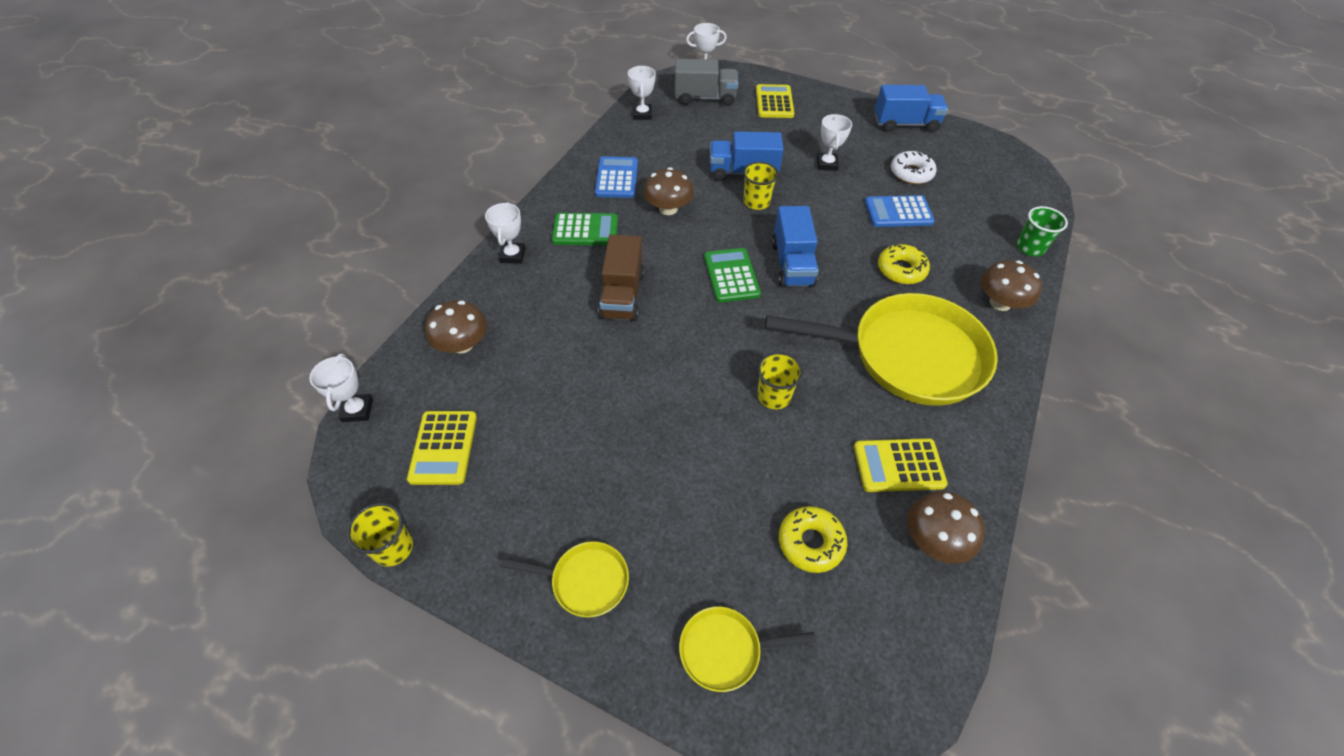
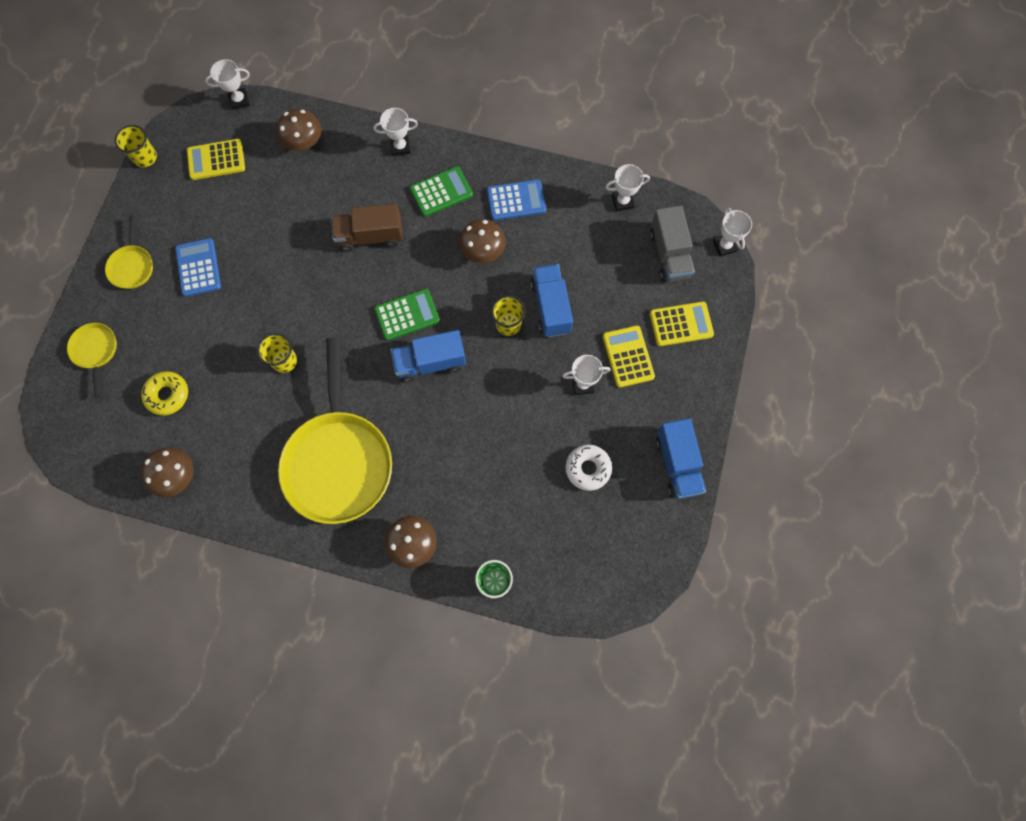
camera: 80 degrees right, 20 degrees up
green calculator [552,213,618,245] -> green calculator turned 105 degrees counterclockwise [410,166,473,217]
yellow calculator [854,438,948,492] -> yellow calculator moved to [603,325,655,388]
blue calculator [865,195,935,227] -> blue calculator moved to [175,238,221,297]
yellow donut [878,244,930,284] -> none

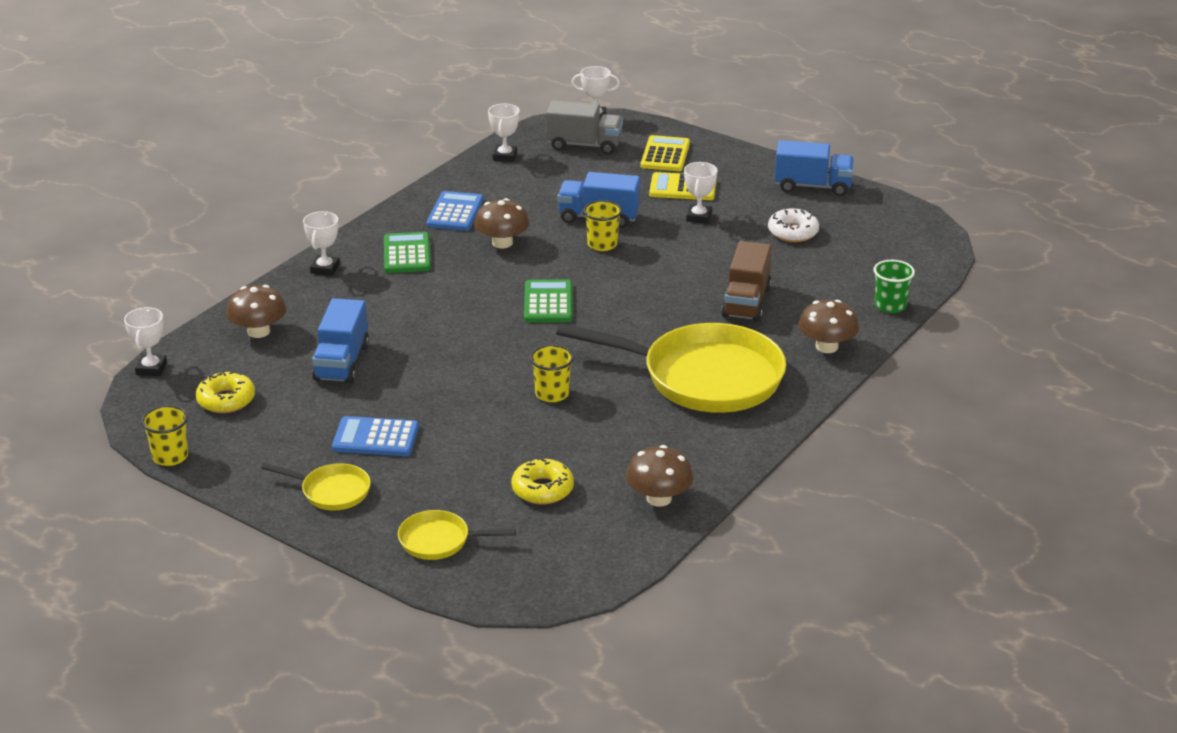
camera: 70 degrees left, 40 degrees down
yellow calculator [187,139,245,180] -> yellow donut [196,371,255,413]
brown truck [331,203,403,252] -> brown truck moved to [721,241,772,322]
blue truck [390,330,466,383] -> blue truck moved to [312,298,369,384]

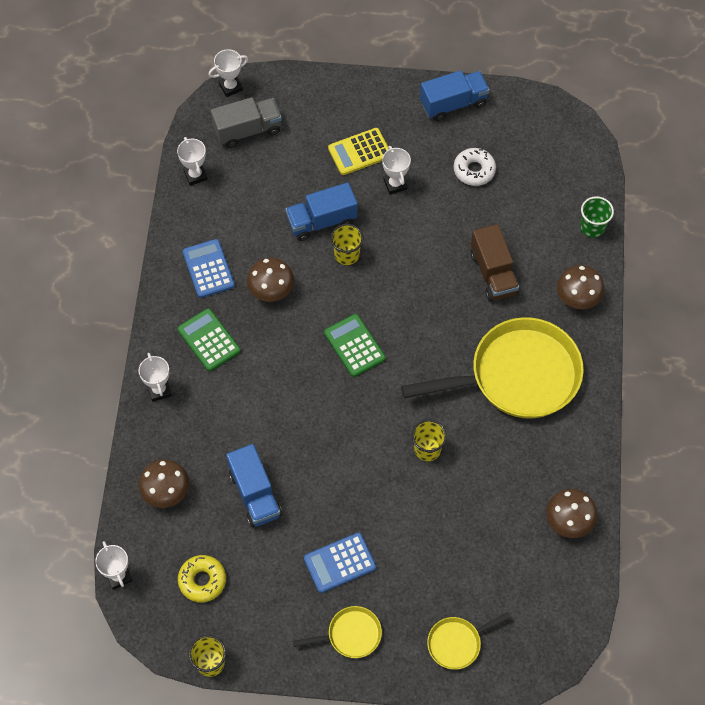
camera: 30 degrees left, 30 degrees up
yellow donut [511,457,574,504] -> none
yellow calculator [641,135,690,171] -> none

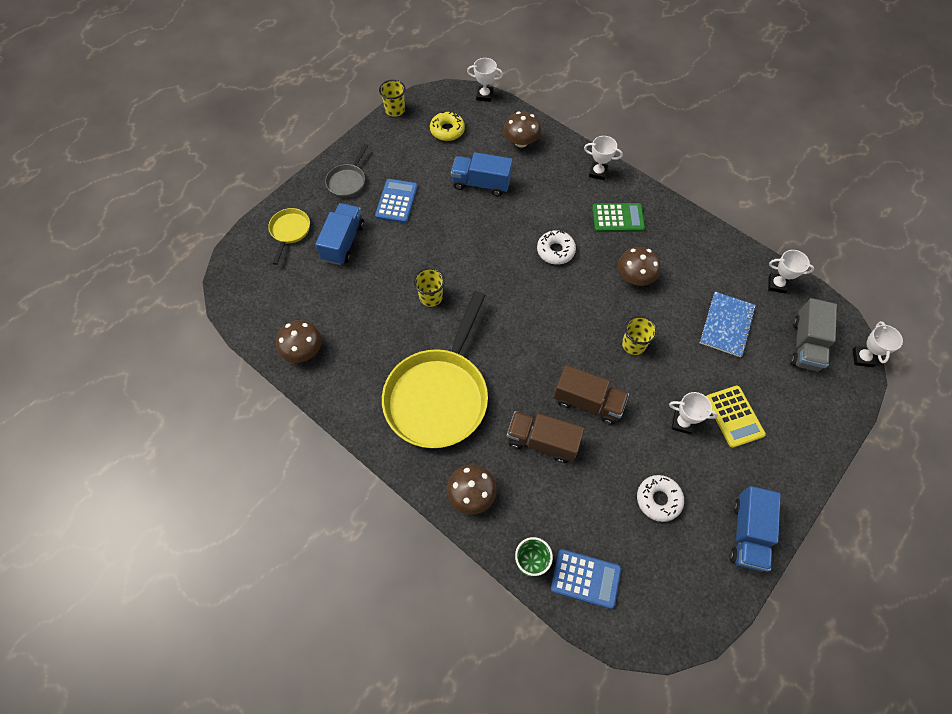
camera: 125 degrees right, 0 degrees up
blue calculator [183,239,235,298] -> blue calculator moved to [551,549,621,609]
blue truck [285,182,358,241] -> blue truck moved to [315,203,364,265]
yellow pan [293,606,382,658] -> grey pan [325,144,368,198]
green calculator [324,314,386,377] -> none
yellow calculator [328,128,388,175] -> yellow calculator turned 150 degrees clockwise [706,386,766,448]
none -> white donut [537,230,576,265]
none -> brown truck [554,365,629,425]
none -> blue notebook [700,292,756,357]

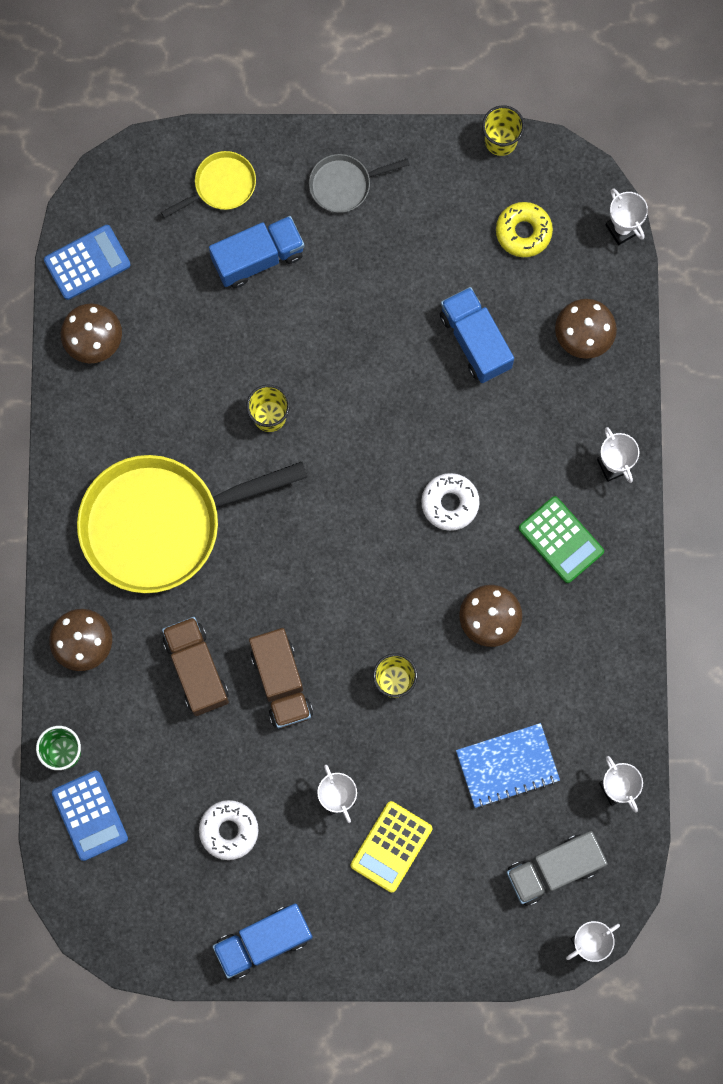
camera: 50 degrees right, 15 degrees up
blue calculator [375,179,418,223] -> blue calculator moved to [44,225,131,300]

